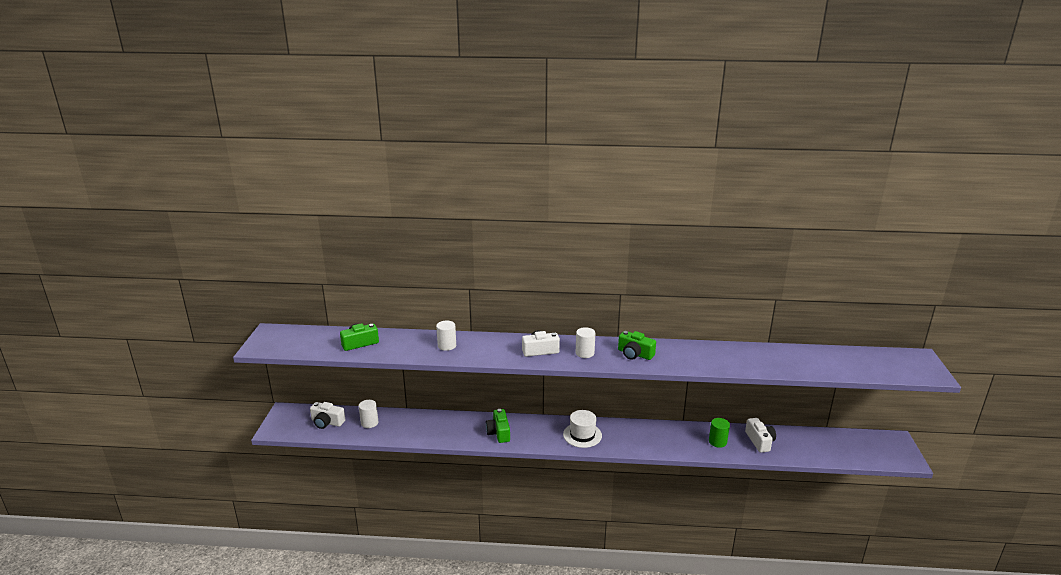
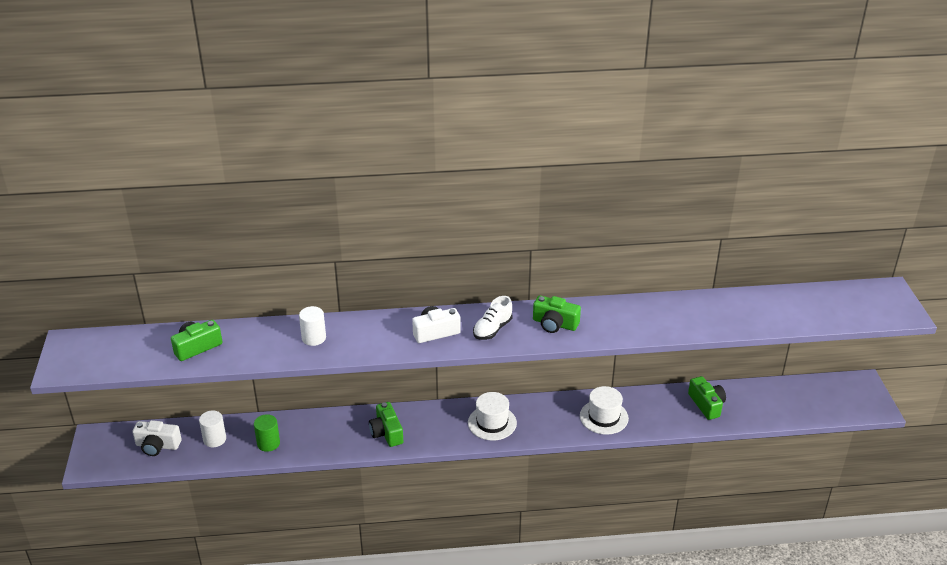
camera: 10 degrees left, 10 degrees up
white cylinder [576,327,595,358] -> white shoe [473,296,512,340]
green cylinder [709,418,730,448] -> green cylinder moved to [254,414,280,452]
white camera [745,418,776,453] -> green camera [688,376,726,420]
none -> white hat [580,386,629,435]

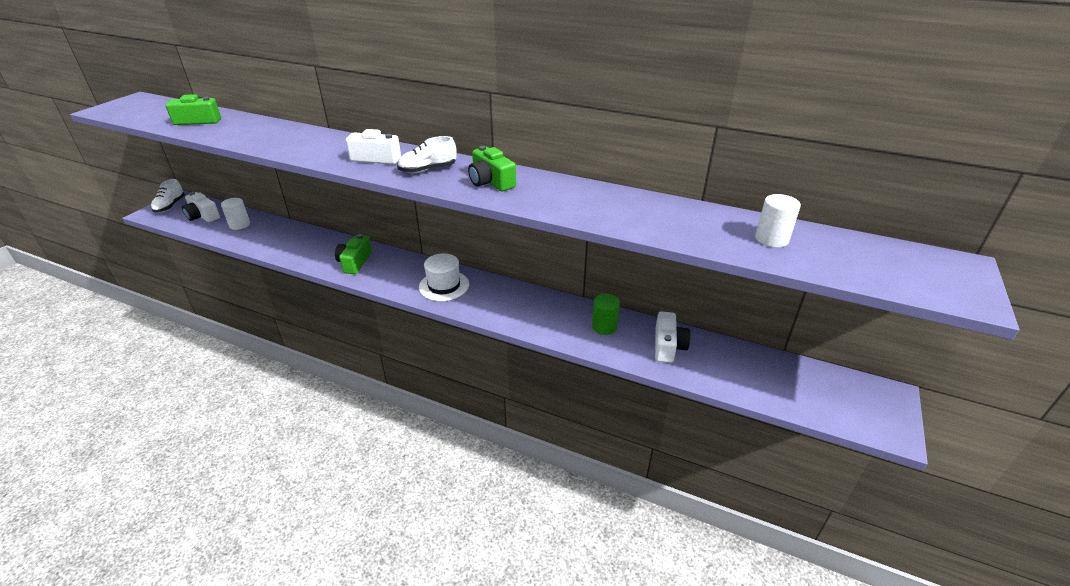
camera: 30 degrees right, 0 degrees up
green cylinder [254,414,280,452] -> green cylinder moved to [592,294,620,335]
white cylinder [299,306,326,346] -> white cylinder moved to [755,194,801,248]
white hat [580,386,629,435] -> none
green camera [688,376,726,420] -> white camera [655,311,690,363]
none -> white shoe [151,179,185,212]

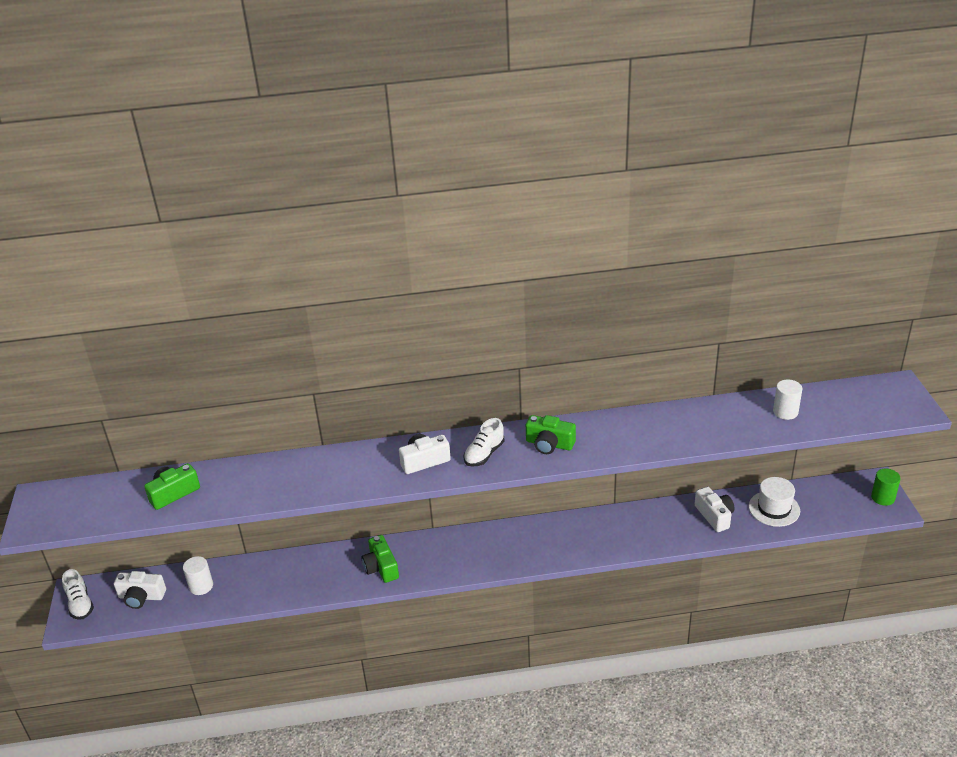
camera: 30 degrees left, 0 degrees up
white hat [419,253,469,301] -> white hat moved to [749,477,800,527]
green cylinder [592,294,620,335] -> green cylinder moved to [871,469,901,506]

